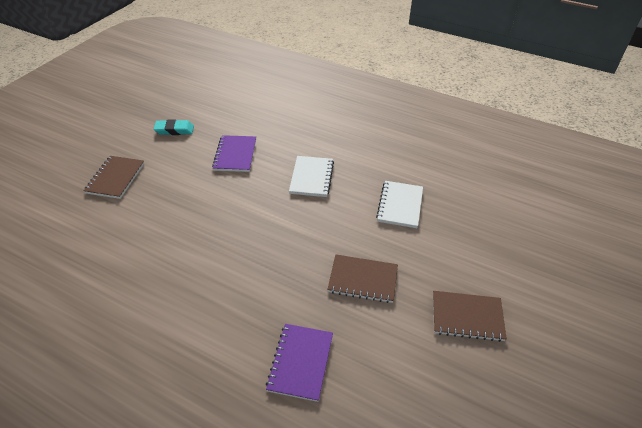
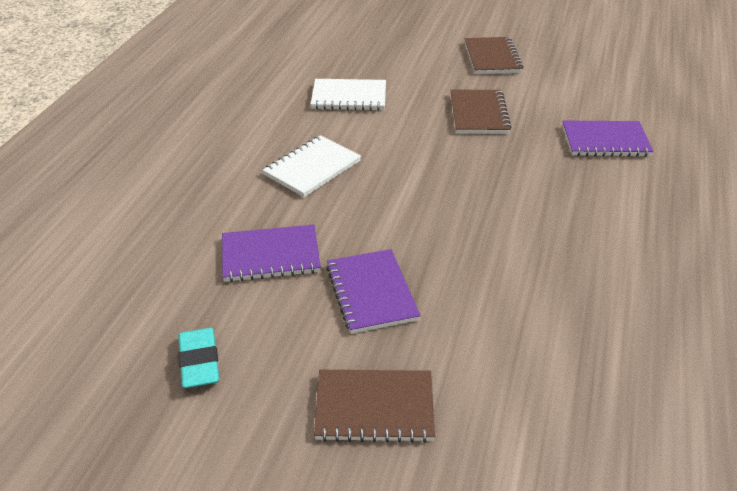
camera: 100 degrees left, 5 degrees down
white notebook [289,156,334,197] -> white notebook turned 45 degrees counterclockwise [263,135,361,197]
none -> purple notebook [326,249,421,334]

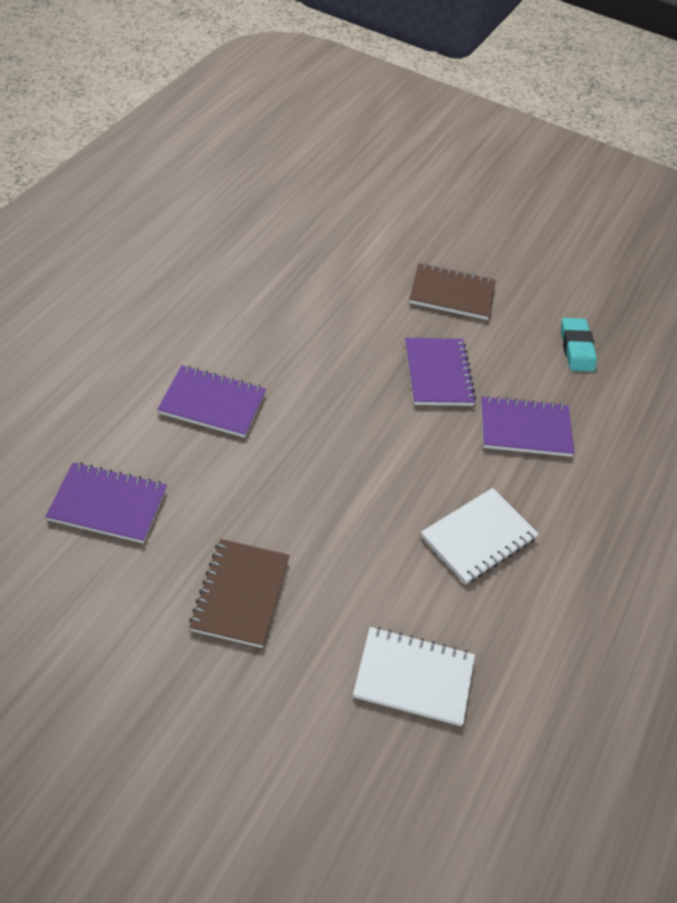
camera: 175 degrees left, 10 degrees up
brown notebook [464,37,524,74] -> none
none -> purple notebook [157,365,266,438]

